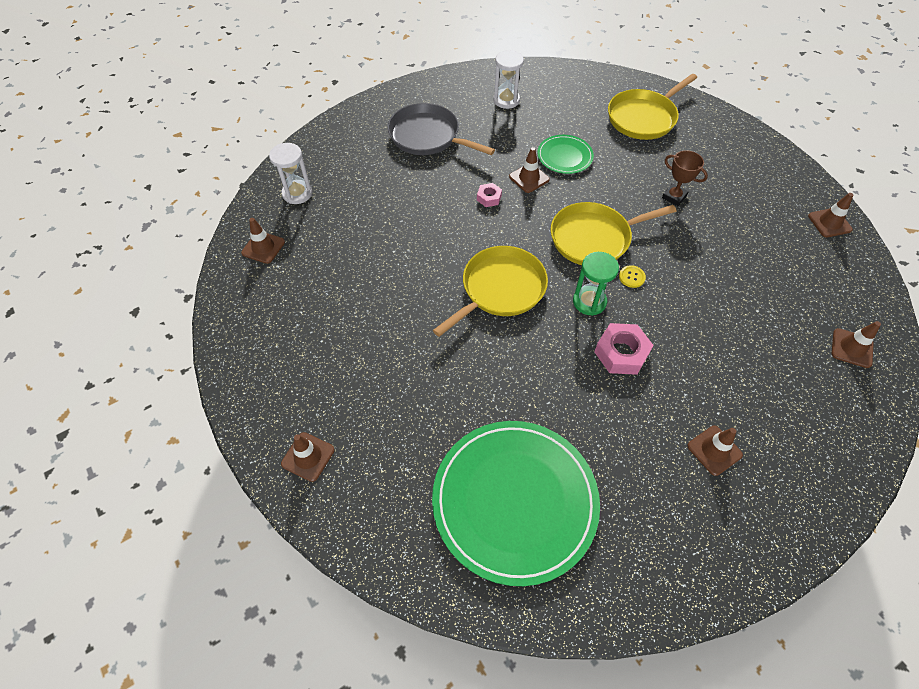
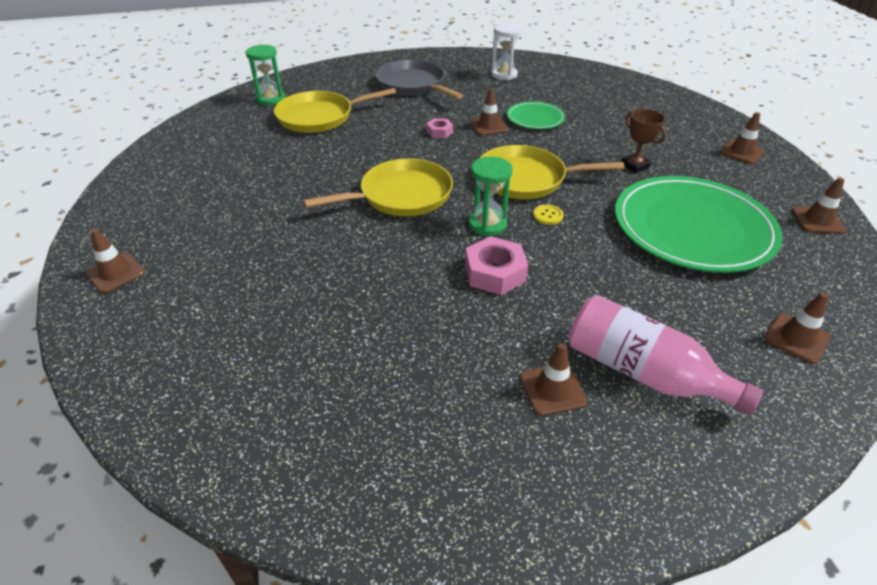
camera: 20 degrees right, 15 degrees down
brown traffic cone [241,218,285,264] -> brown traffic cone moved to [720,112,765,164]
white hourglass [269,143,312,204] -> green hourglass [246,45,285,105]
green plate [432,421,600,586] -> green plate moved to [615,176,783,273]
yellow pan [608,74,697,140] -> yellow pan moved to [274,88,396,133]
none -> pink bottle [569,295,763,415]

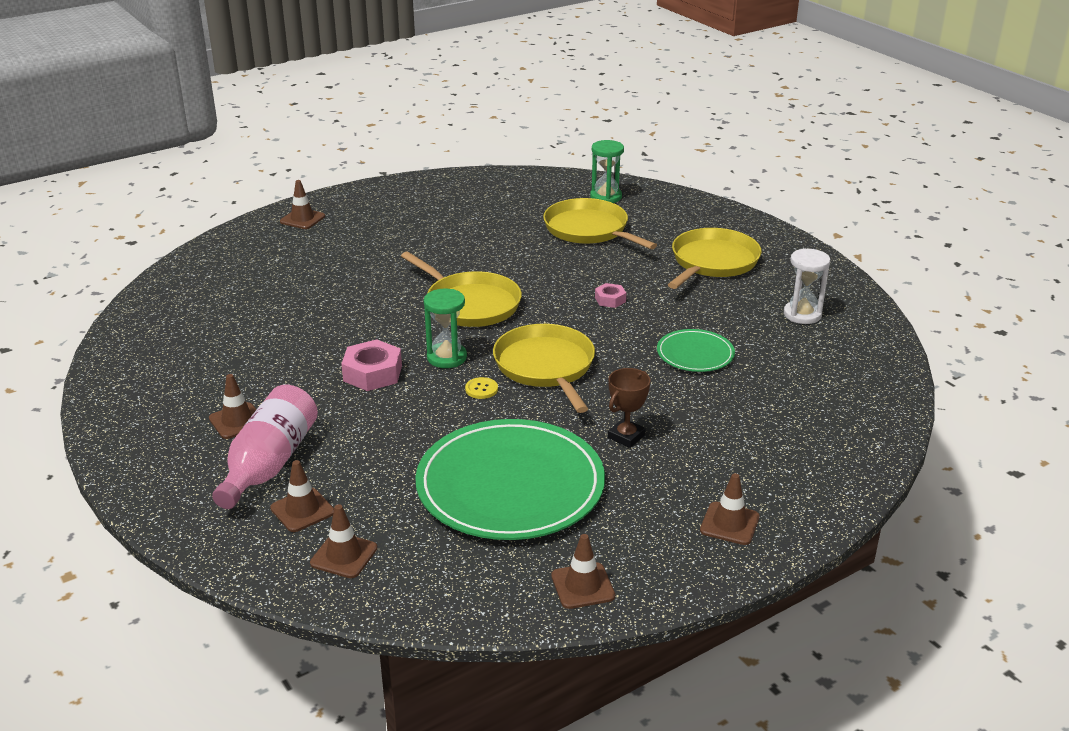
camera: 70 degrees right, 10 degrees down
grey pan [376,59,464,99] -> yellow pan [668,228,762,289]
brown traffic cone [470,88,509,136] -> brown traffic cone moved to [270,460,334,532]

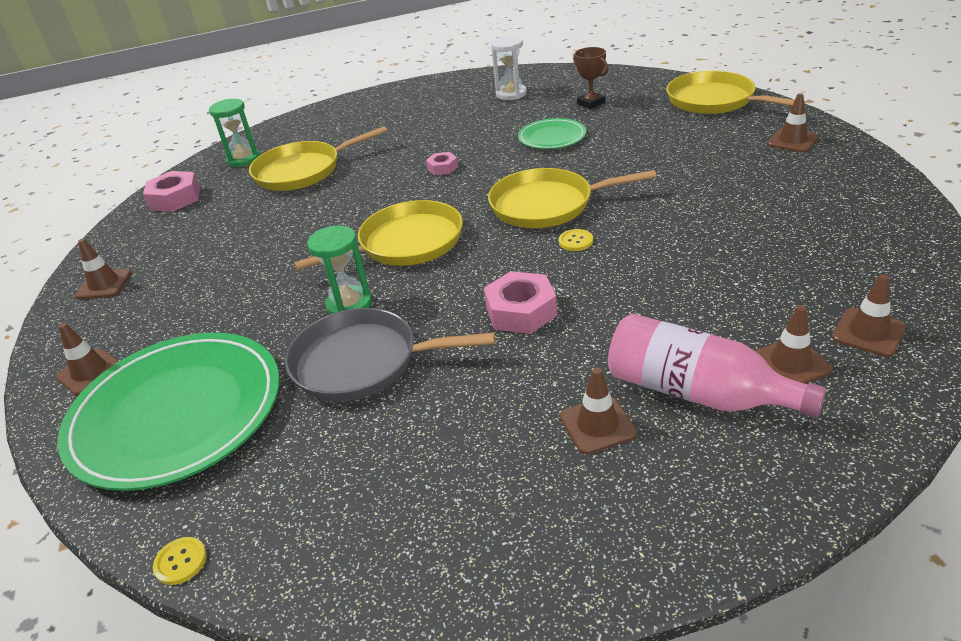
camera: 70 degrees left, 5 degrees up
green plate [415,419,605,540] -> green plate moved to [57,333,280,491]
green hourglass [424,289,467,368] -> green hourglass moved to [307,225,372,314]
brown traffic cone [551,534,615,609] -> brown traffic cone moved to [75,239,132,299]
brown trophy [608,368,650,448] -> brown trophy moved to [573,47,608,109]
yellow pan [668,228,762,289] -> yellow pan moved to [666,71,805,114]
none -> pink nut [143,171,200,212]
none -> yellow button [153,537,207,585]
none -> grey pan [285,308,495,402]

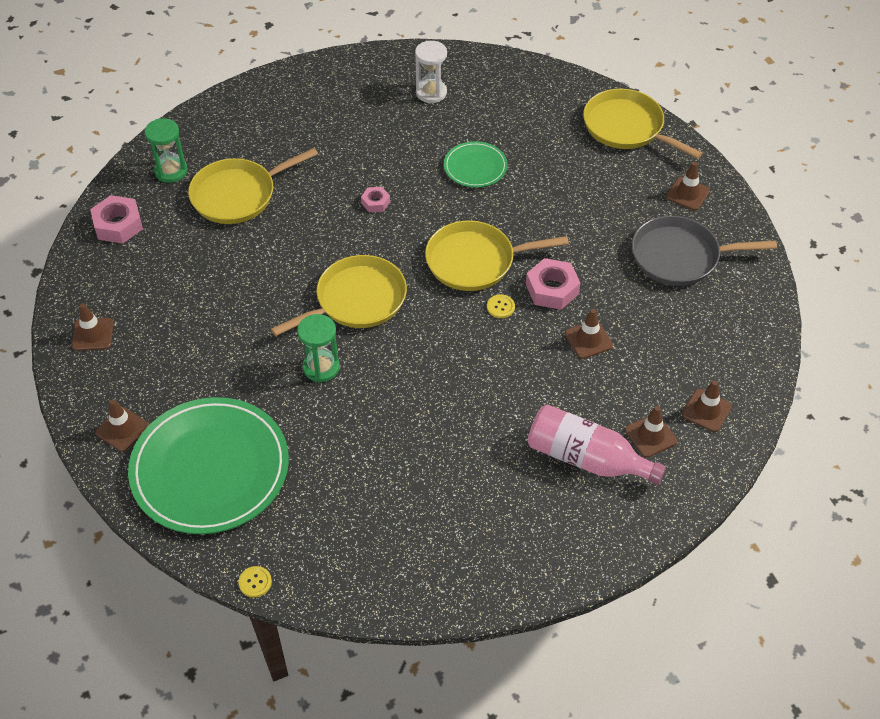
camera: 10 degrees left, 15 degrees up
grey pan [285,308,495,402] -> grey pan moved to [632,216,777,286]
pink nut [484,271,557,334] -> pink nut moved to [526,258,580,310]
brown traffic cone [560,367,637,454] -> brown traffic cone moved to [565,309,613,359]
brown trophy [573,47,608,109] -> none

